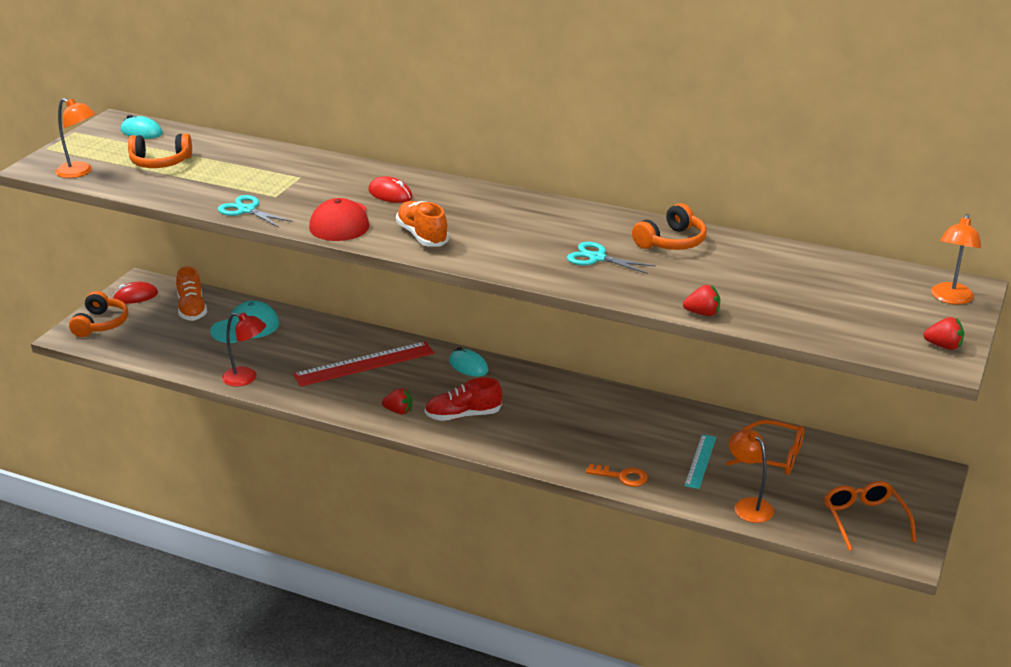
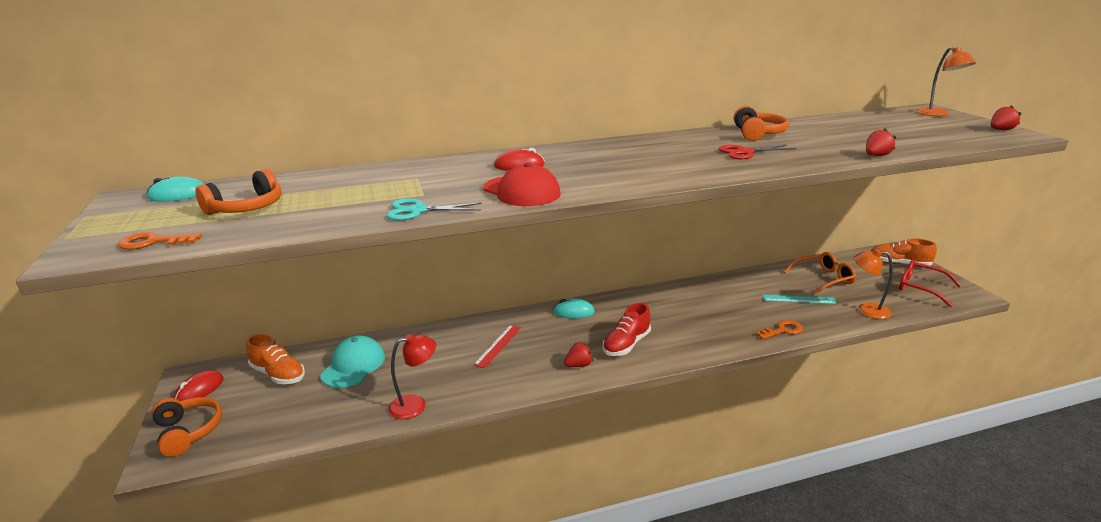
camera: 40 degrees left, 5 degrees down
orange lamp [55,98,96,178] -> orange key [118,232,202,250]
red ruler [293,341,434,387] -> red ruler [473,325,521,368], size x0.57
orange shoe [396,201,449,247] -> orange shoe moved to [871,238,937,266]
turquoise scissors [567,242,656,274] -> red scissors [718,145,797,159]
turquoise ruler [684,434,716,489] -> turquoise ruler turned 60 degrees counterclockwise [763,295,837,304]
orange glasses [824,481,916,551] -> red glasses [899,259,961,307]

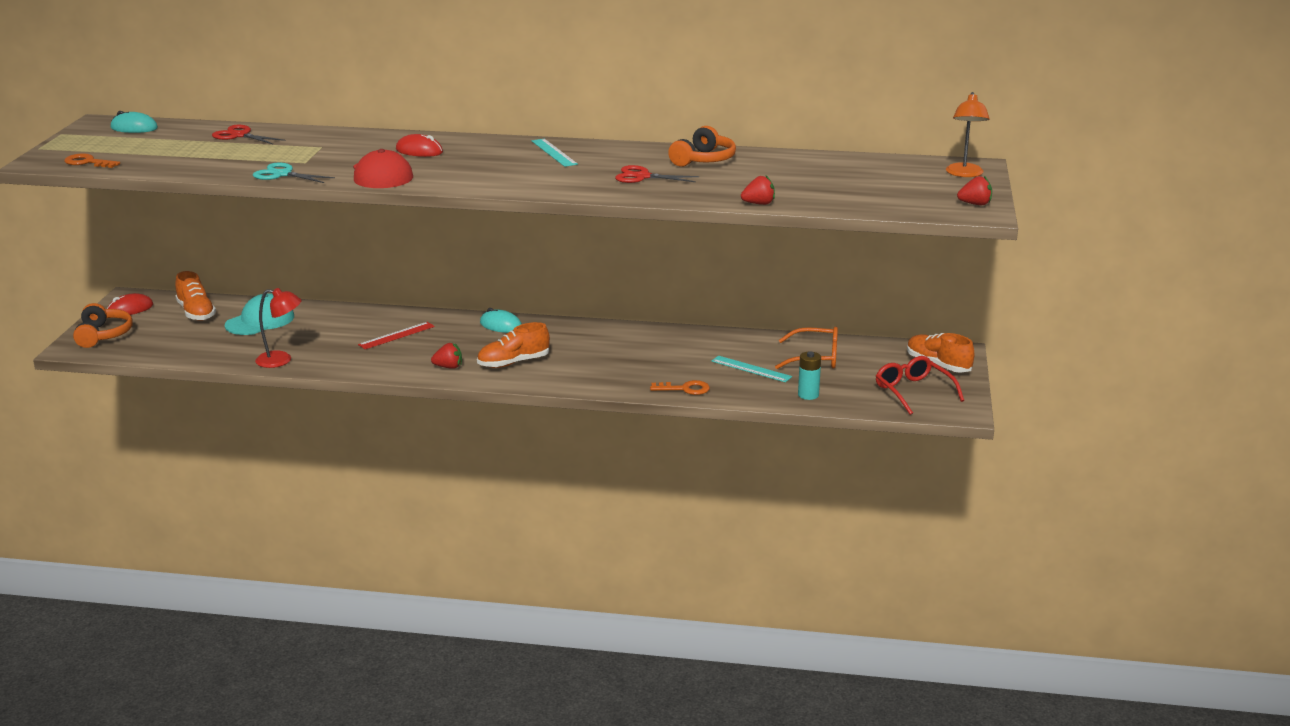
camera: 25 degrees right, 0 degrees up
orange headphones [195,169,282,215] -> none
red shoe [602,303,651,356] -> orange shoe [477,322,550,368]
orange lamp [853,249,893,319] -> turquoise battery [798,352,821,400]
none -> red scissors [212,125,285,144]
none -> turquoise ruler [532,139,578,167]

